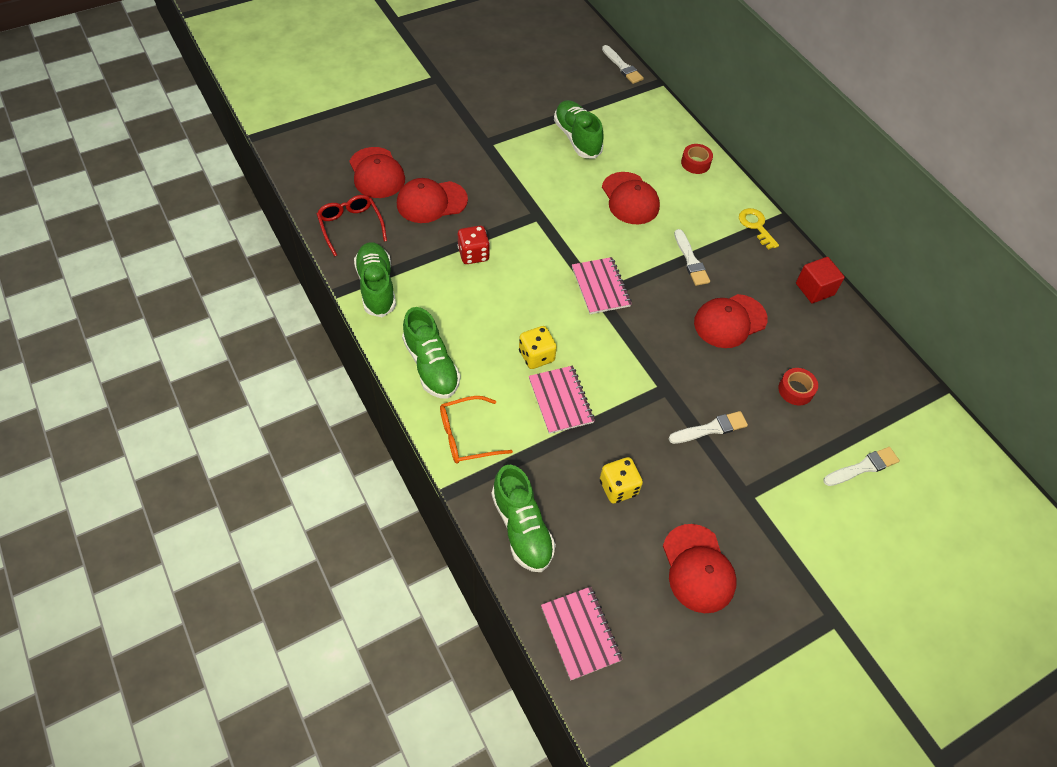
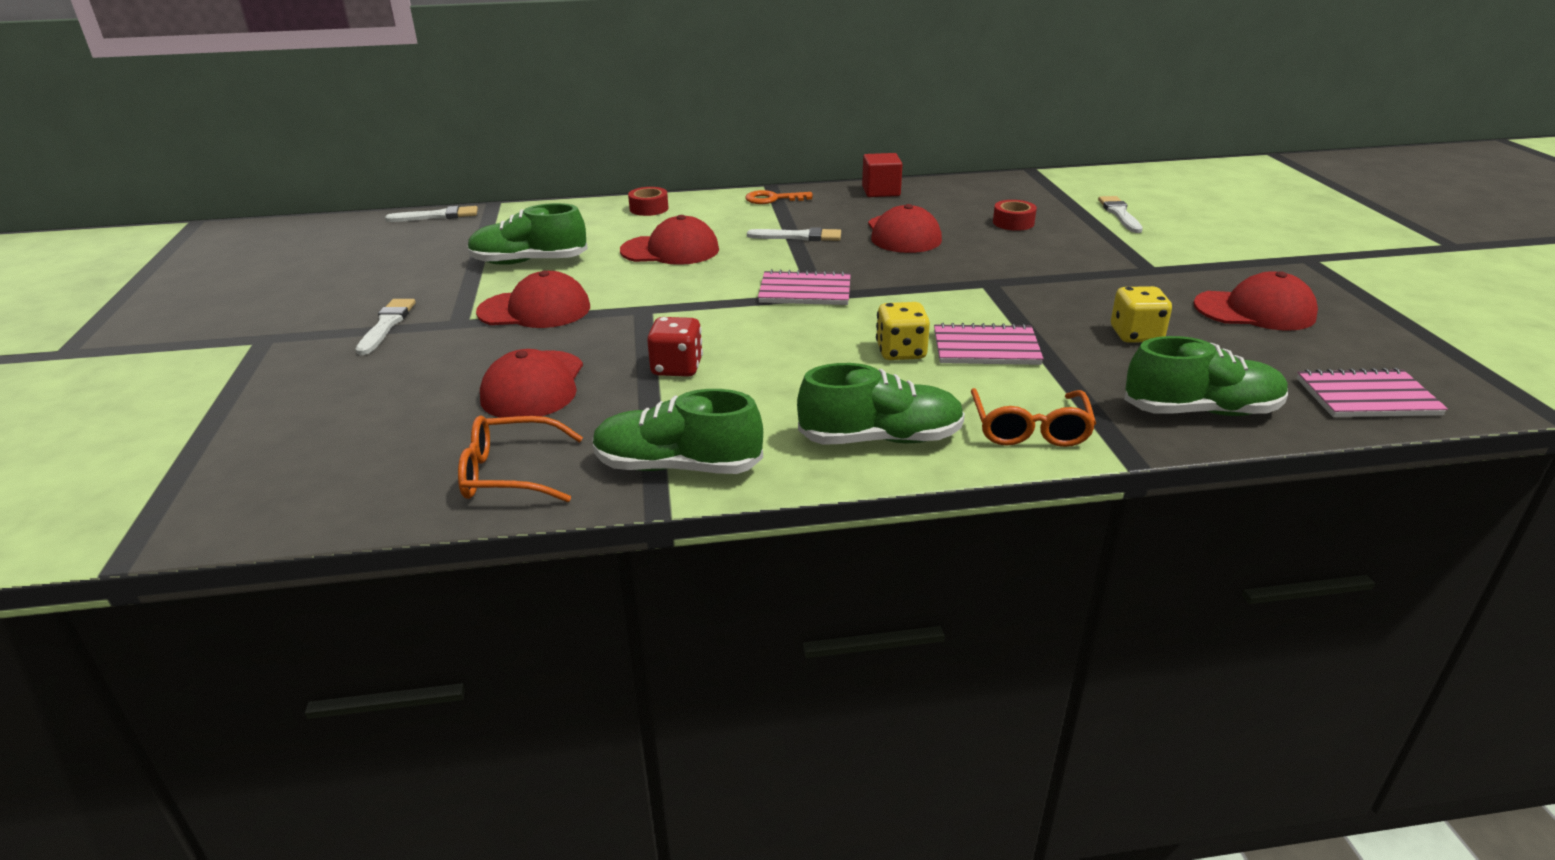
camera: 65 degrees left, 25 degrees down
red glasses [317,195,387,257] -> orange glasses [458,415,583,502]
red cap [349,147,405,198] -> red cap moved to [476,271,590,328]
white brush [669,411,748,444] -> white brush moved to [355,299,416,355]
yellow key [739,208,779,250] -> orange key [745,190,813,204]

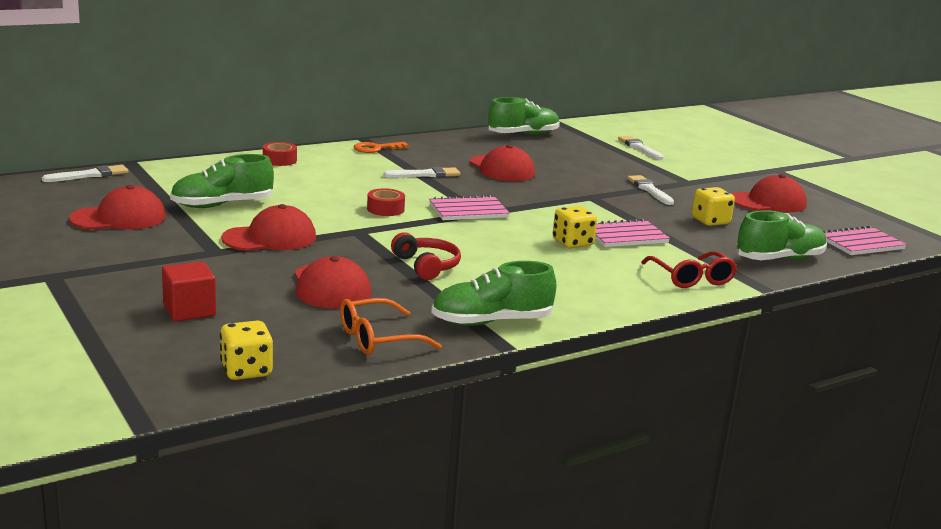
camera: 25 degrees left, 10 degrees down
white brush [355,299,416,355] -> white brush moved to [627,175,674,205]
red cap [620,215,719,265] -> red cap moved to [69,185,166,230]
red dice [647,317,703,377] -> red headphones [391,232,461,280]
green shoe [797,363,965,445] -> green shoe moved to [488,97,560,135]
red cube [862,153,903,197] -> red cube moved to [162,261,216,321]
orange glasses [971,388,1096,447] -> red glasses [641,251,737,288]
red tape [993,200,1037,231] -> red tape moved to [367,188,405,216]
none -> yellow dice [220,321,273,380]

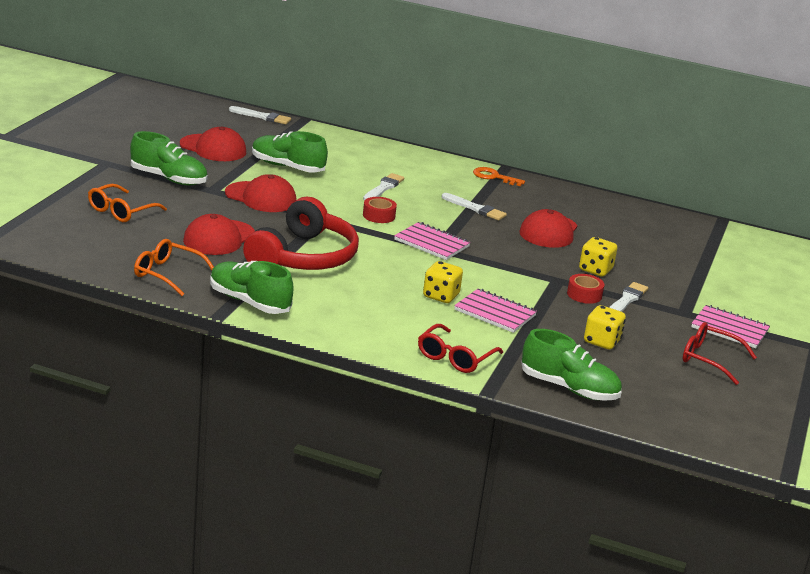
camera: 50 degrees right, 5 degrees up
red cube [162,261,216,321] -> orange glasses [88,184,167,222]
yellow dice [220,321,273,380] -> yellow dice moved to [579,237,617,276]
red tape [263,142,297,166] -> red tape moved to [567,274,605,304]
red headphones [391,232,461,280] -> red headphones [243,197,359,270], size x1.93
green shoe [488,97,560,135] -> green shoe moved to [130,131,208,186]
white brush [618,136,664,160] -> white brush moved to [363,173,404,201]
red cap [731,174,807,212] -> red glasses [683,322,757,385]
pink notebook [823,226,907,255] -> pink notebook moved to [691,305,770,348]

